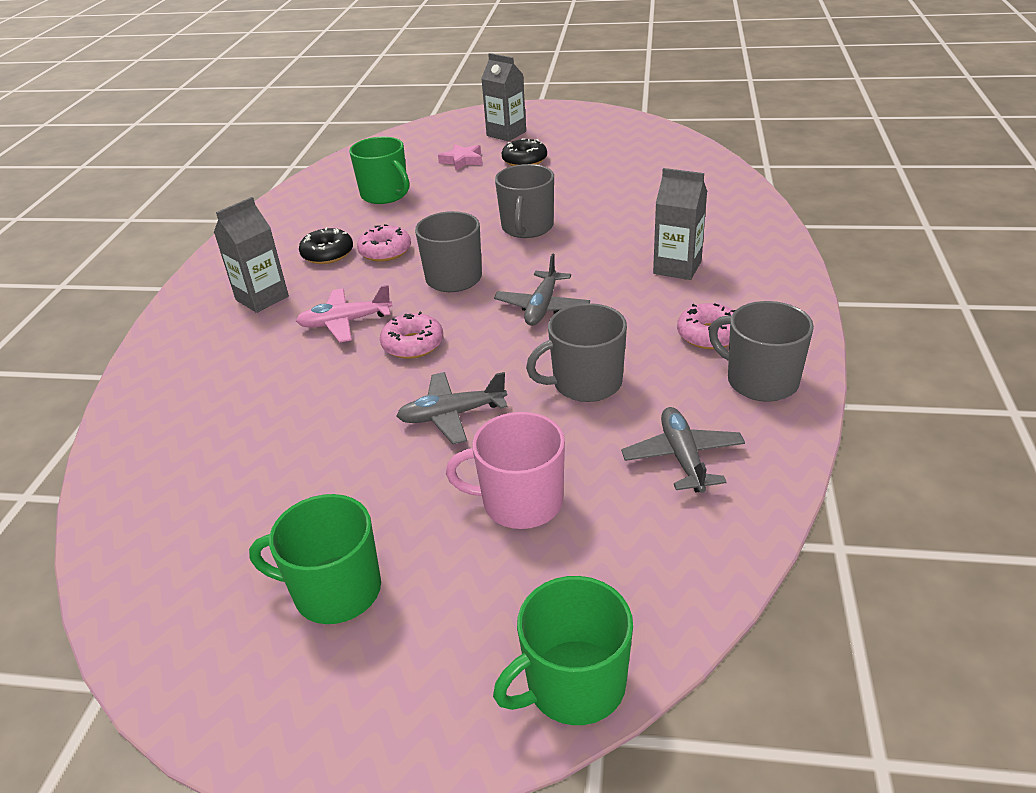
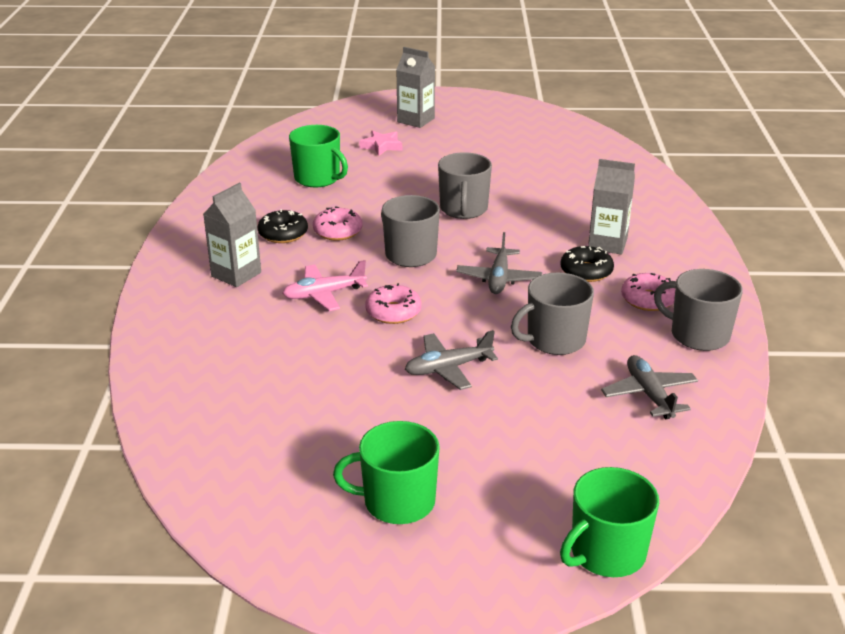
camera: 10 degrees left, 5 degrees down
pink mug [446,412,565,529] -> none
black donut [502,139,547,166] -> black donut moved to [560,246,614,282]

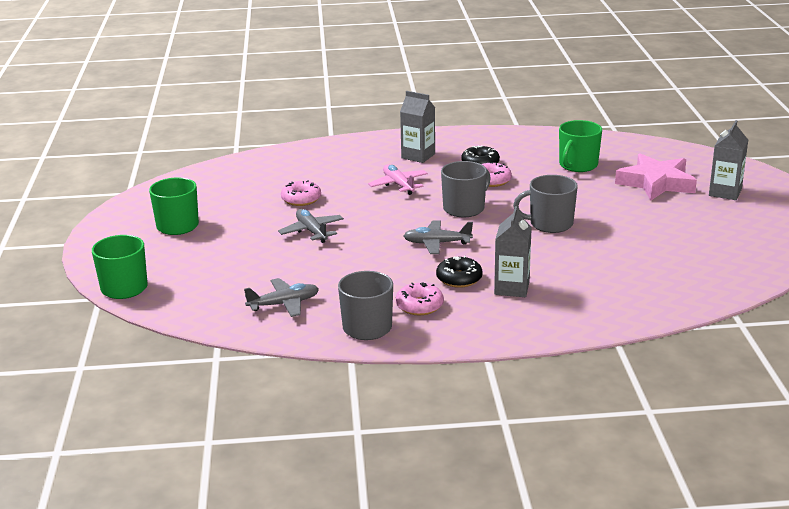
camera: 85 degrees right, 5 degrees down
pink star [359,130,402,156] -> pink star [615,153,697,200], size x1.96
pink donut [365,283,421,324] -> pink donut moved to [281,180,321,206]
grey mug [511,272,594,355] -> none

